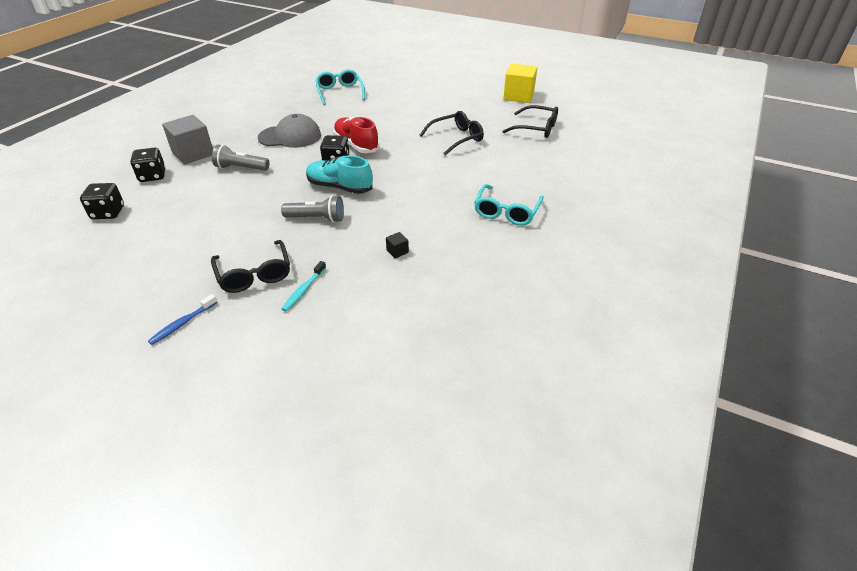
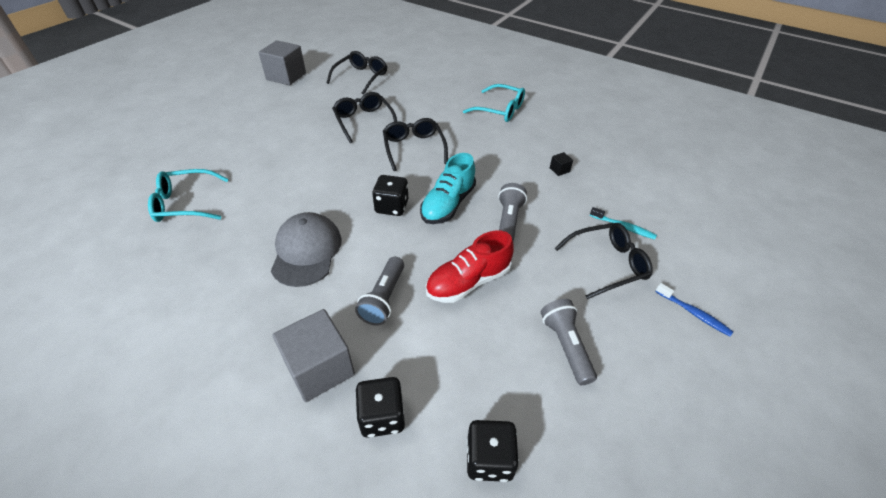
camera: 85 degrees left, 5 degrees up
red shoe [333,117,380,153] -> red shoe moved to [426,231,514,303]
yellow cube [503,64,537,103] -> grey cube [259,40,306,86]
none -> black glasses [383,118,448,171]
none -> grey flashlight [541,299,597,385]

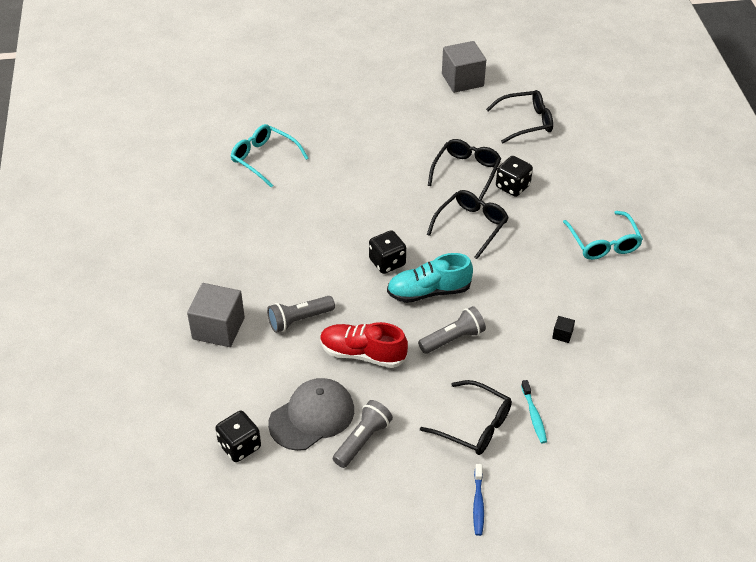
camera: 50 degrees right, 0 degrees up
grey cap [271,212,342,287] -> grey cap moved to [268,378,354,451]
black dice [356,377,405,438] -> black dice moved to [496,156,533,197]

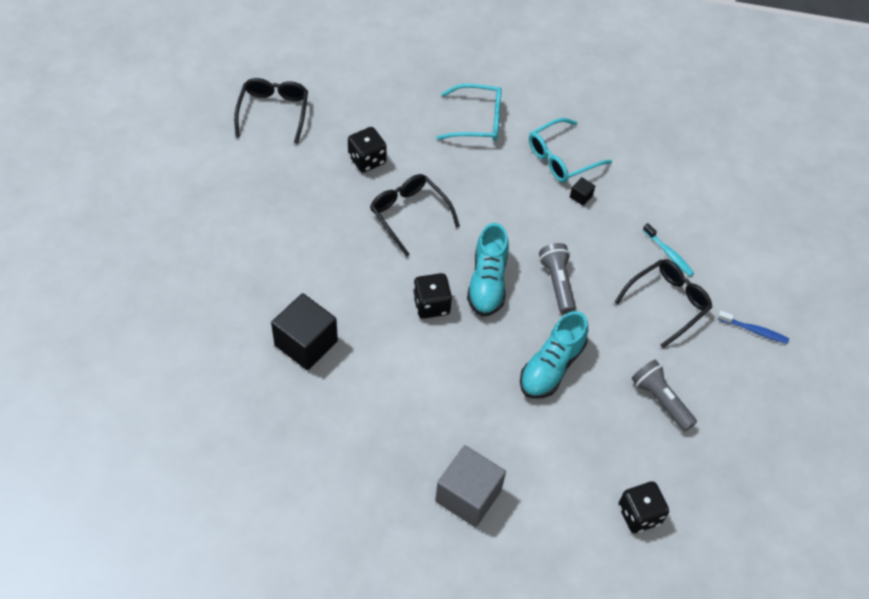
camera: 75 degrees left, 10 degrees up
turquoise glasses [231,124,308,187] -> turquoise glasses moved to [529,118,612,183]
grey flashlight [267,296,335,333] -> none
grey cap [268,378,354,451] -> none
red shoe [320,322,408,368] -> turquoise shoe [520,311,588,399]
black glasses [428,139,501,201] -> none
grey cube [442,41,486,93] -> none
turquoise toothbrush [521,380,547,443] -> turquoise toothbrush turned 45 degrees clockwise [643,223,694,276]
none -> black cube [271,293,338,370]

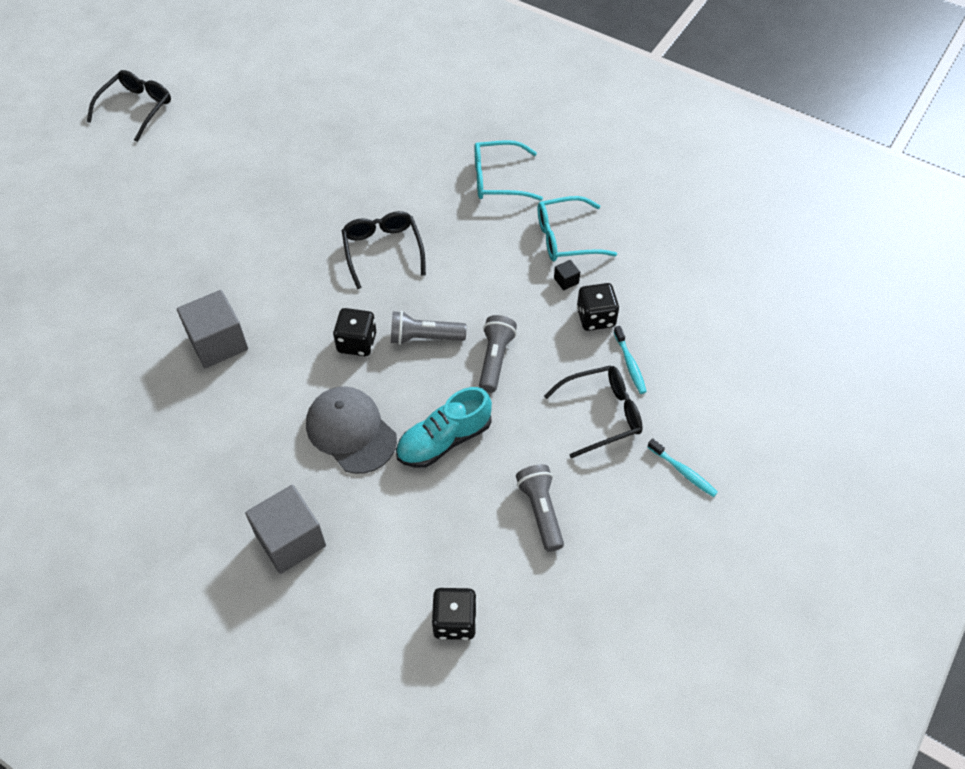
camera: 25 degrees right, 0 degrees up
black glasses [234,78,308,144] -> black glasses moved to [87,70,171,142]
black cube [271,293,338,370] -> grey cube [177,290,248,368]
black dice [348,127,387,173] -> black dice moved to [577,283,619,331]
turquoise glasses [436,84,502,141] -> turquoise glasses turned 150 degrees clockwise [475,140,543,201]
turquoise shoe [467,223,509,317] -> grey flashlight [391,311,467,345]
blue toothbrush [717,311,789,344] -> turquoise toothbrush [648,438,718,497]
none -> grey cap [306,387,397,474]

